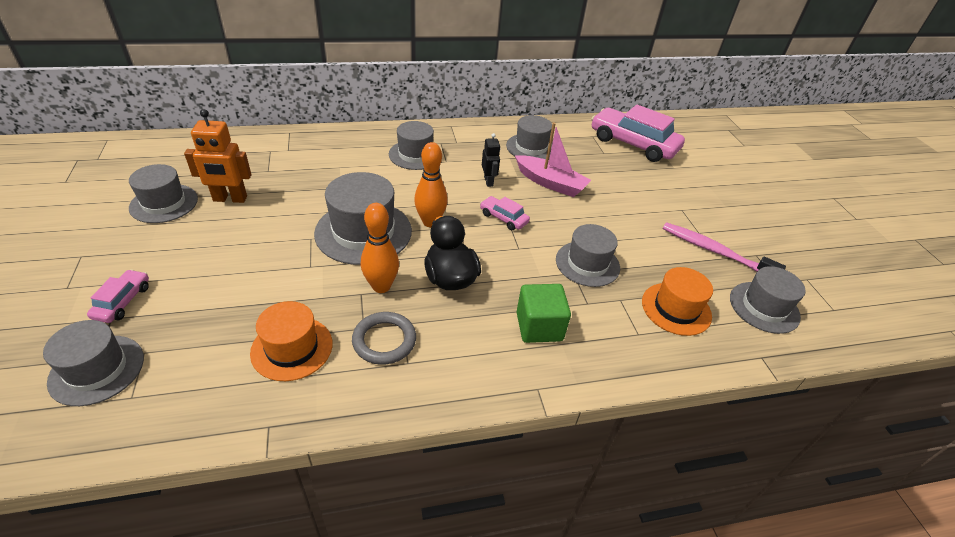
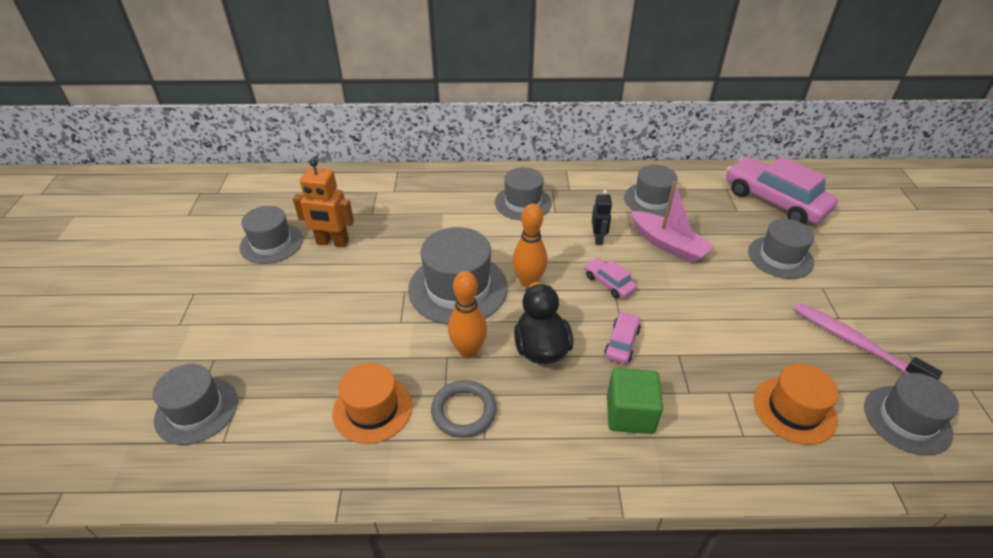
camera: 15 degrees right, 0 degrees up
pink car [87,269,149,323] -> pink car moved to [604,311,641,364]
grey hat [556,224,620,287] -> grey hat moved to [748,219,814,279]

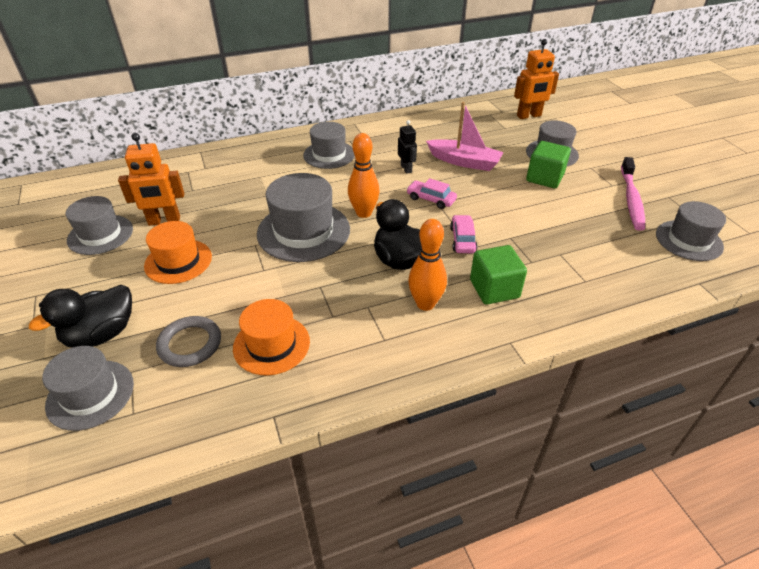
camera: 20 degrees left, 0 degrees up
grey ring [431,380,497,438] -> grey ring moved to [156,316,221,367]
orange bowling pin [448,271,487,358] -> orange bowling pin moved to [408,219,447,311]
grey hat [624,165,678,217] -> none
pink car [726,157,838,224] -> orange robot [514,39,559,119]
orange hat [754,364,839,445] -> orange hat moved to [144,221,212,284]
pink toothbrush [793,303,942,379] -> pink toothbrush turned 105 degrees counterclockwise [621,157,645,231]
none -> black duck [29,285,132,348]
none -> green cube [526,141,571,188]

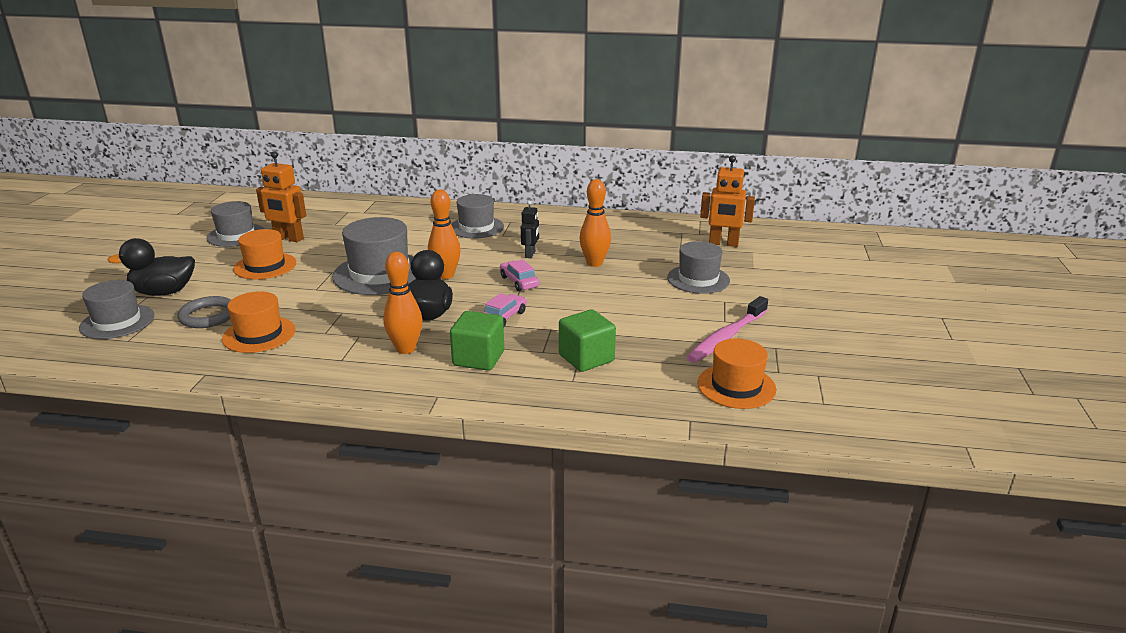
camera: 30 degrees right, 15 degrees down
pink boat [426,102,503,171] -> orange bowling pin [579,179,611,267]
green cube [526,141,571,188] -> green cube moved to [559,309,616,372]
grey hat [656,201,726,261] -> orange hat [697,338,776,409]

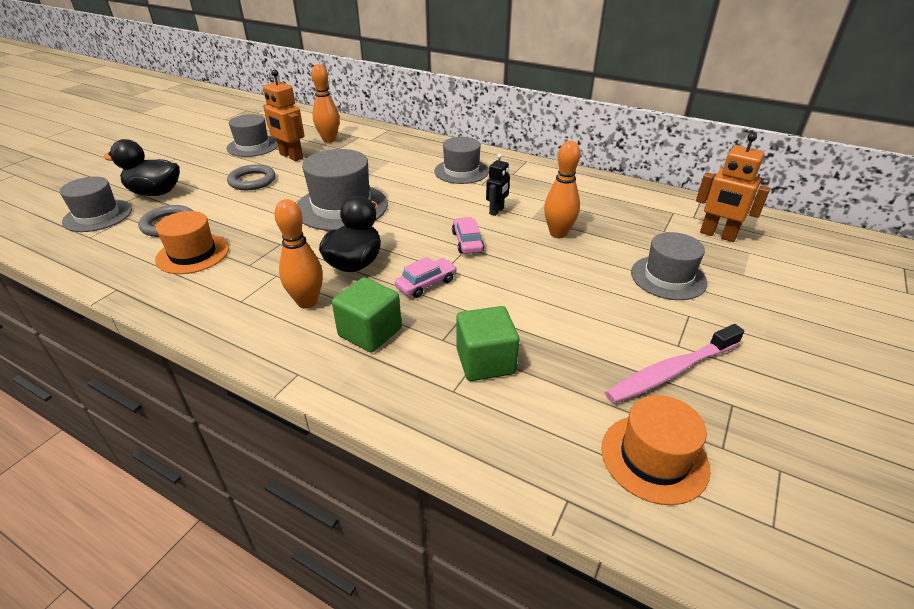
camera: 20 degrees right, 10 degrees up
orange hat [233,229,296,279] -> grey ring [227,164,276,190]
orange bowling pin [428,189,461,279] -> orange bowling pin moved to [311,64,340,143]

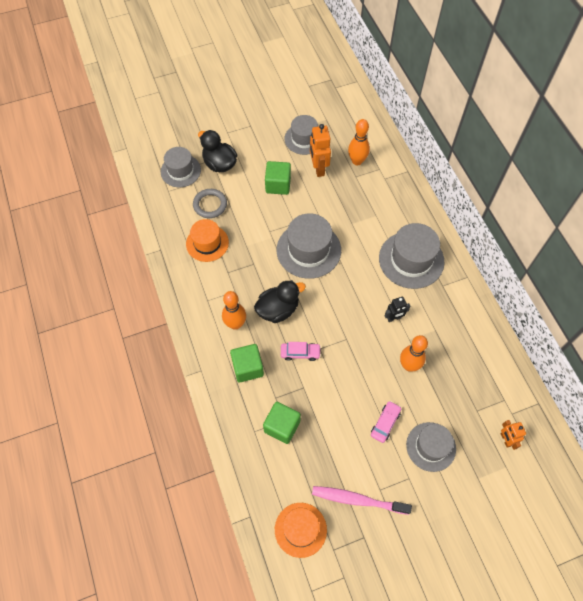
camera: 40 degrees right, 25 degrees up
grey ring [227,164,276,190] -> green cube [265,161,291,195]
grey hat [434,137,489,184] -> grey hat [379,223,444,289], size x1.51
pink car [452,217,484,254] -> pink car moved to [371,401,401,443]
orange robot [696,133,770,242] -> orange robot [501,420,526,450], size x0.61

